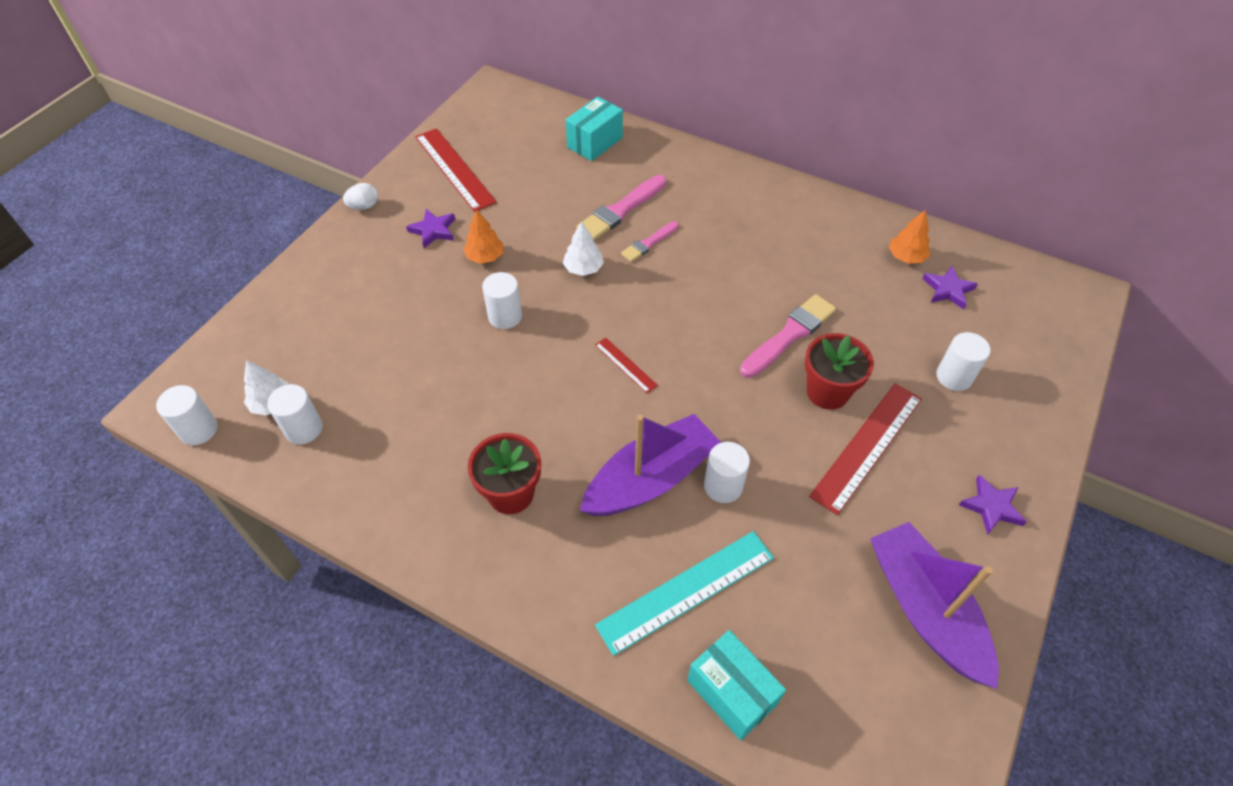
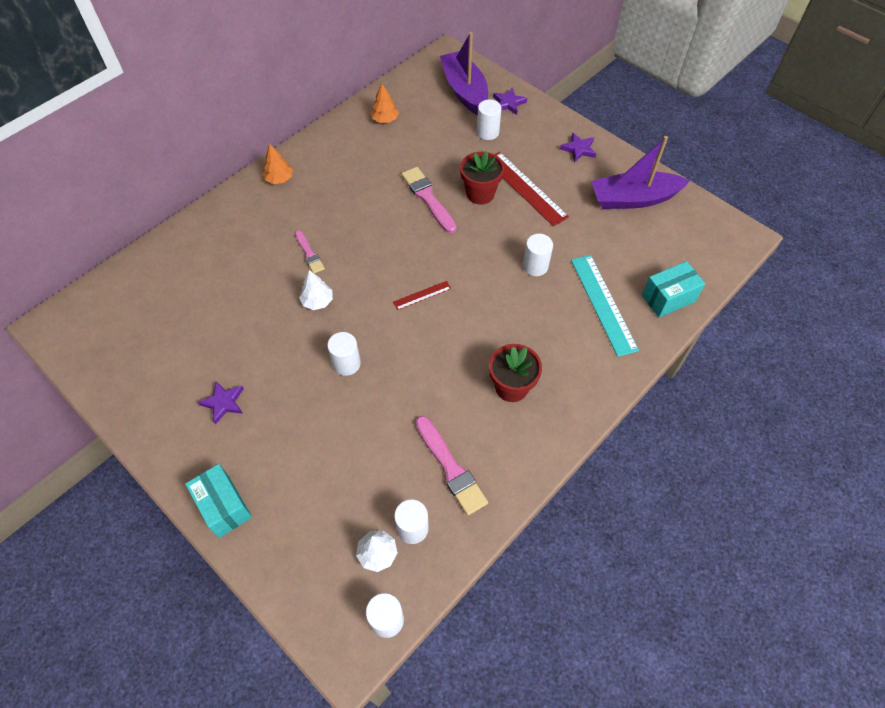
camera: 75 degrees left, 5 degrees up
white egg [343,183,378,210] -> none
red ruler [415,128,497,212] -> none
orange tree [463,209,503,264] -> orange tree moved to [263,144,293,184]
turquoise box [566,97,623,161] -> turquoise box moved to [185,464,252,538]
pink brush [577,175,667,241] -> pink brush moved to [416,416,488,516]
purple boat [580,414,721,516] -> purple boat moved to [440,32,488,115]
purple star [922,266,978,309] -> purple star moved to [493,88,527,115]

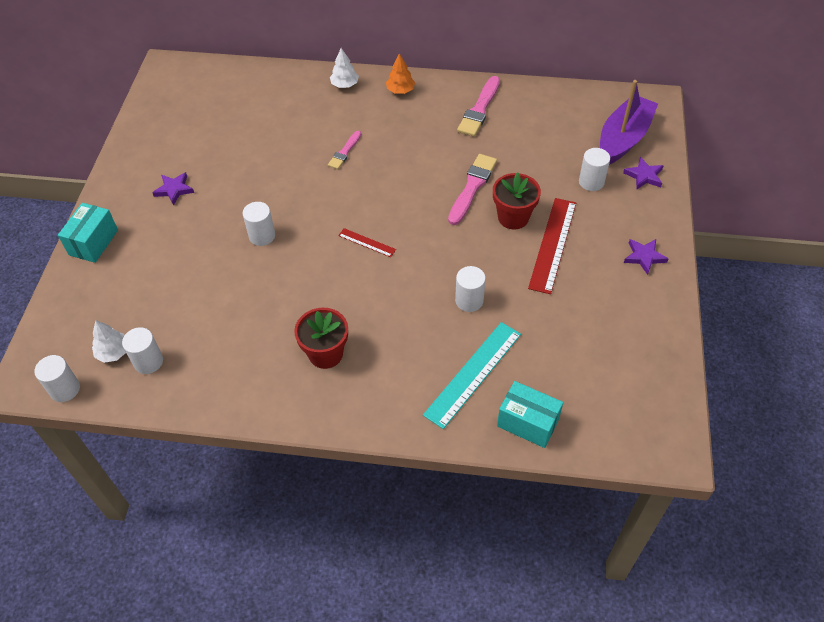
camera: 55 degrees right, 5 degrees down
white tree [299,270,333,310] -> white tree moved to [330,48,359,88]
orange tree [371,84,399,123] -> none
pink brush [416,416,488,516] -> pink brush moved to [457,76,500,137]
purple boat [591,136,690,209] -> none

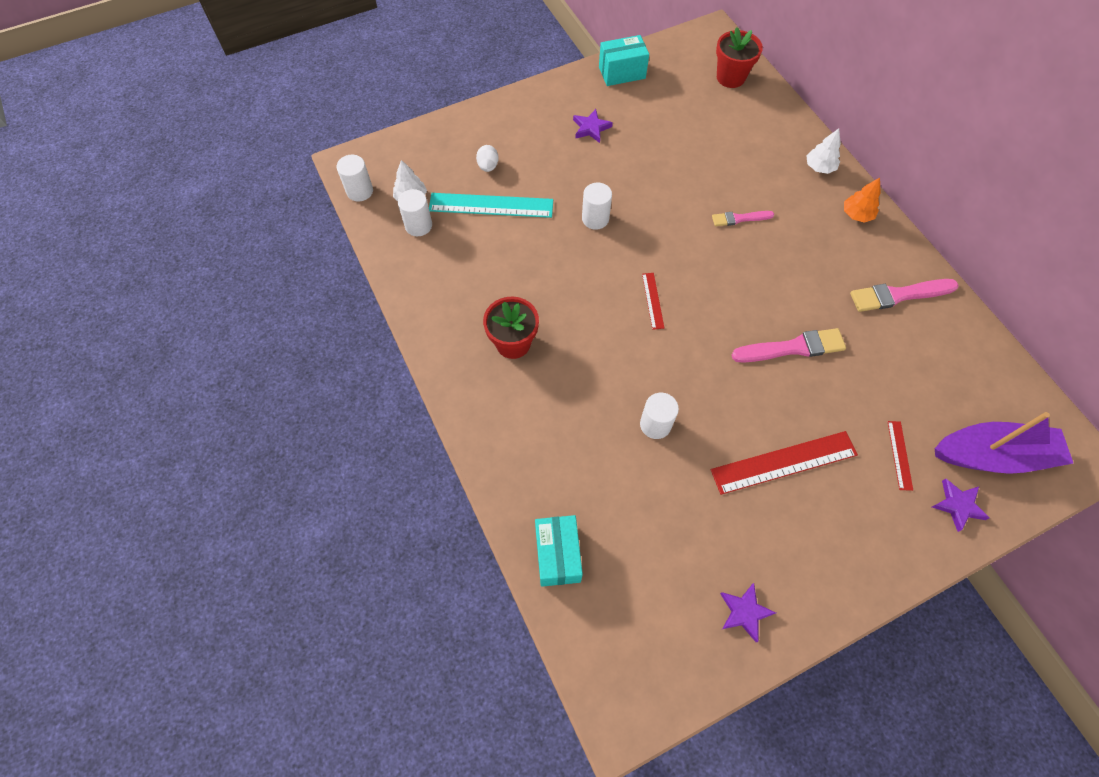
camera: 55 degrees right, 10 degrees up
turquoise box [58,203,118,263] -> turquoise box moved to [599,35,649,86]
turquoise ruler [423,322,521,429] -> turquoise ruler moved to [429,193,553,218]
red flower pot [493,172,541,230] -> red flower pot moved to [716,27,763,88]
white cylinder [579,148,610,191] -> red ruler [887,421,913,491]
purple star [624,239,669,275] -> purple star moved to [720,583,776,642]
none -> white egg [476,145,498,172]

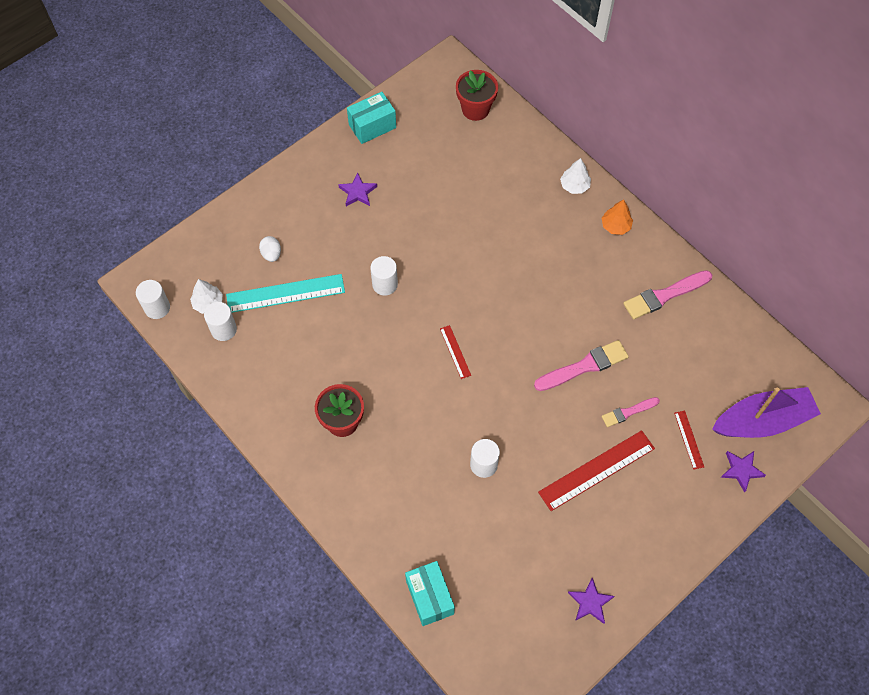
camera: 15 degrees left, 0 degrees up
pink brush [712,211,775,226] -> pink brush moved to [602,397,660,427]

